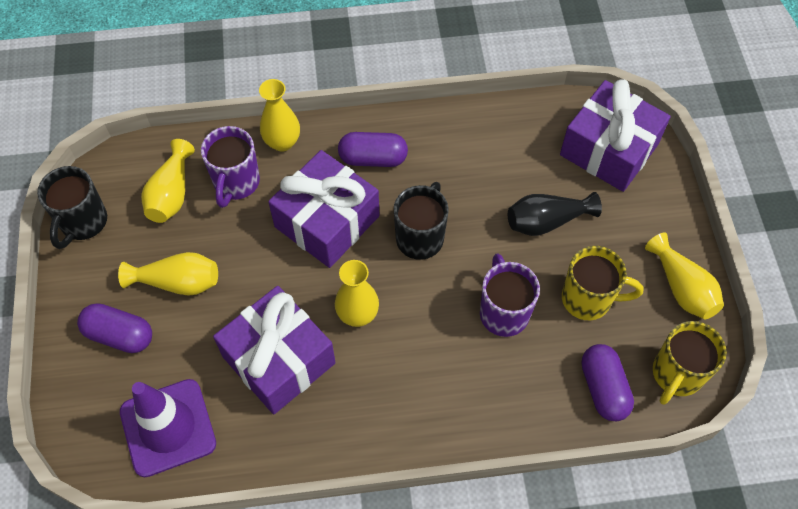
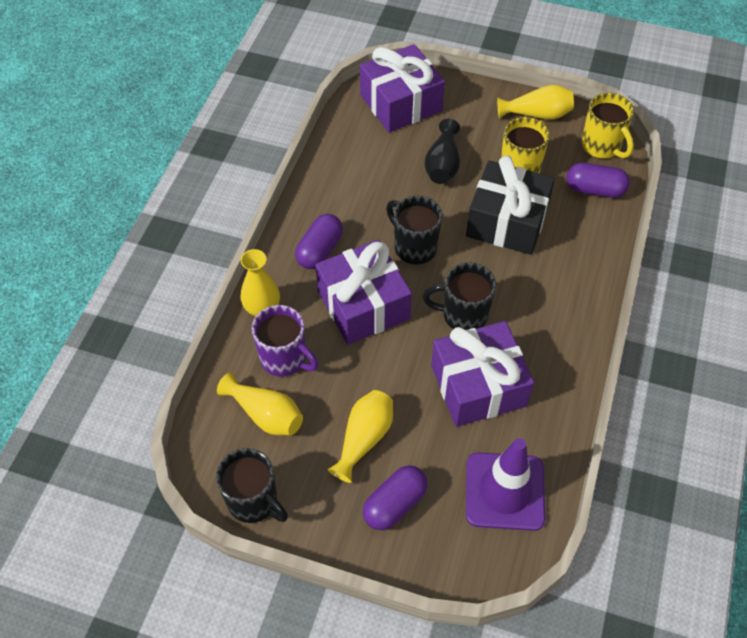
camera: 65 degrees left, 5 degrees down
yellow vase [335,260,379,327] -> black mug [423,262,496,330]
purple mug [480,254,540,337] -> black gift [466,156,555,255]

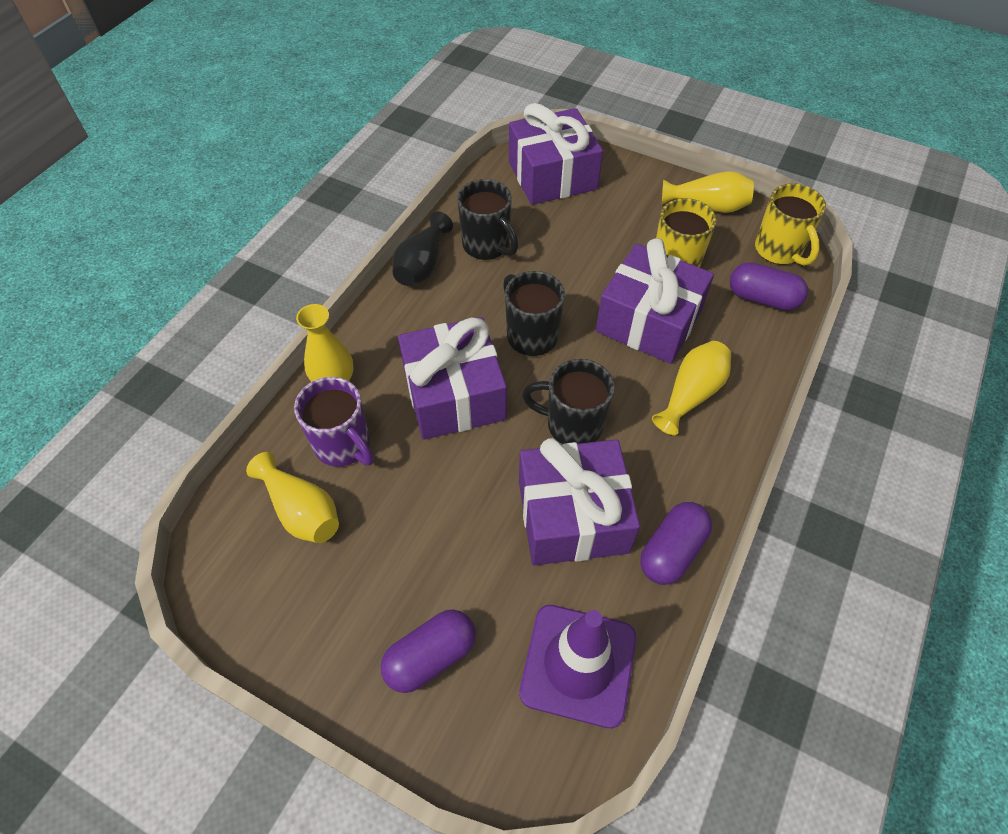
camera: 10 degrees right, 0 degrees up
black mug [216,448,288,523] -> black mug moved to [457,179,518,260]
purple capsule [295,214,343,269] -> purple capsule moved to [640,502,712,585]
yellow vase [328,390,393,483] -> yellow vase moved to [652,341,731,435]
black vase [425,119,460,184] -> black vase moved to [392,211,453,286]
black gift [466,156,555,255] -> purple gift [596,238,714,364]

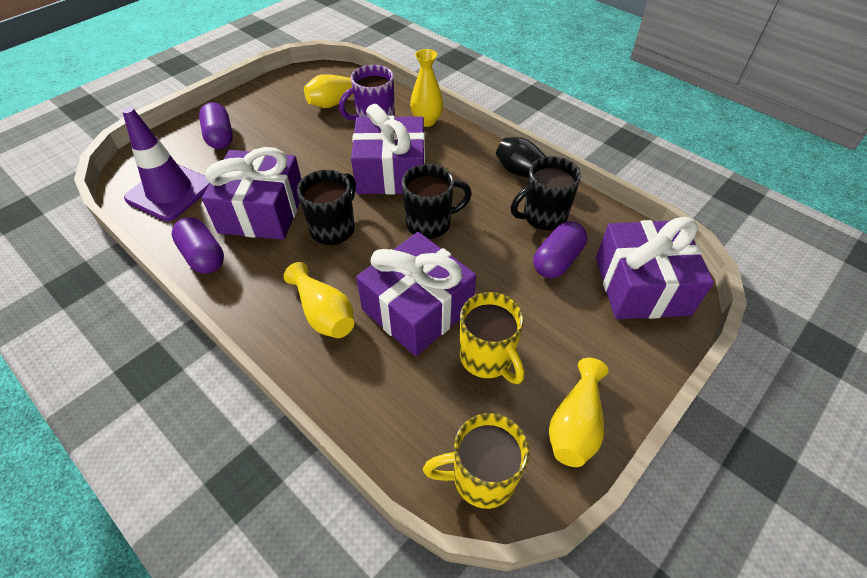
camera: 105 degrees right, 5 degrees down
purple capsule [730,262,808,311] -> purple capsule moved to [533,221,587,278]

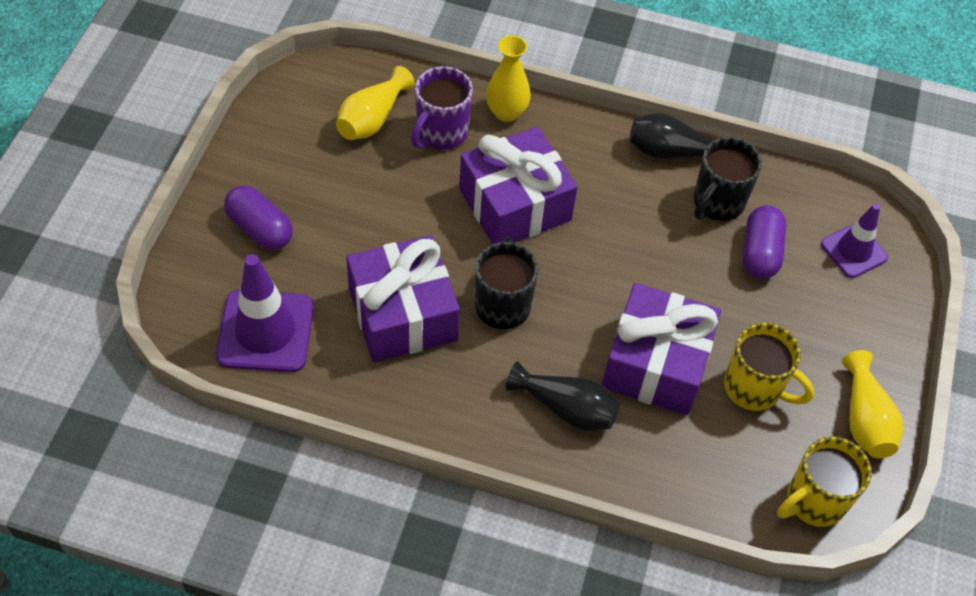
camera: 30 degrees left, 5 degrees up
purple capsule [171,217,224,274] -> none
yellow vase [284,262,354,338] -> black vase [506,361,620,431]
black mug [402,164,472,239] -> none
purple gift [596,217,714,319] -> purple traffic cone [821,203,888,278]

